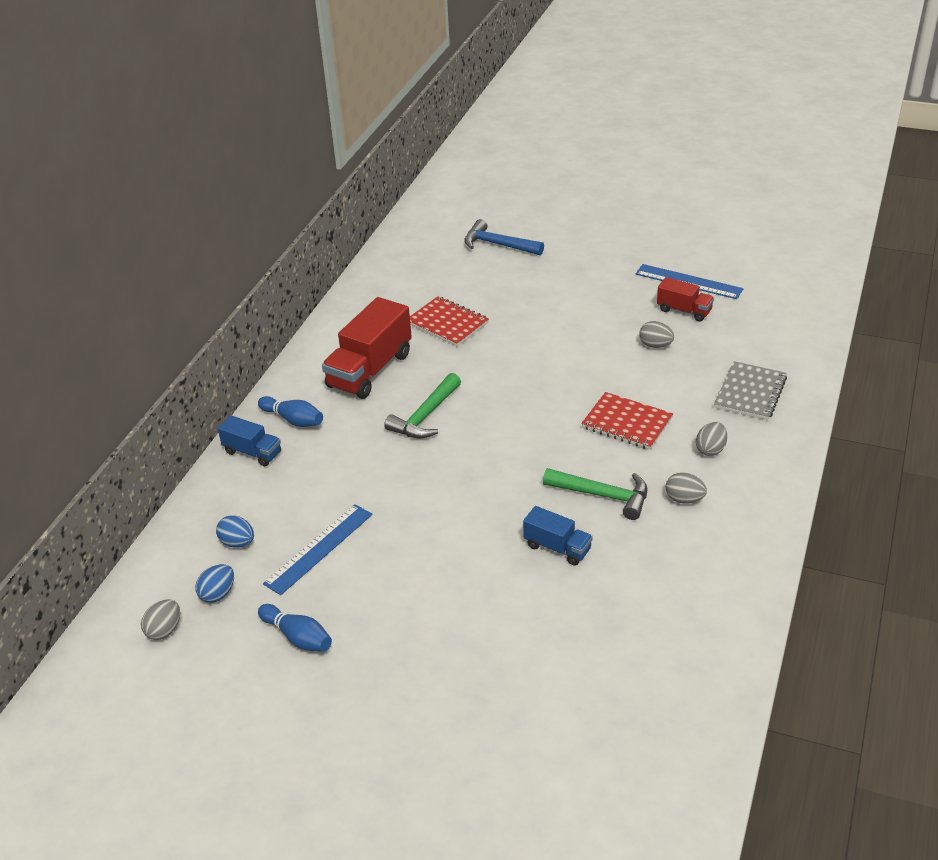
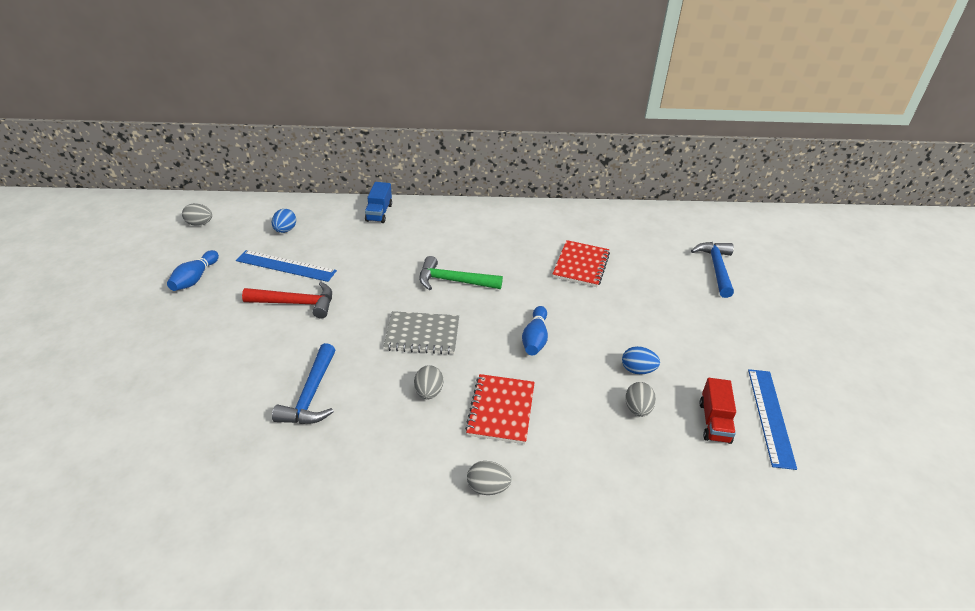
camera: 65 degrees right, 0 degrees up
blue egg [195,564,234,603] -> blue egg moved to [622,346,660,374]
blue bowling pin [258,396,323,427] -> blue bowling pin moved to [522,306,548,355]
red truck [322,297,412,399] -> none
blue truck [523,506,593,566] -> blue hammer [272,343,335,424]
green hammer [543,468,647,520] -> none
grey egg [665,472,707,503] -> grey egg moved to [414,365,443,399]
grey notebook [714,361,787,420] -> grey notebook moved to [383,311,459,355]
none -> red hammer [242,282,332,319]

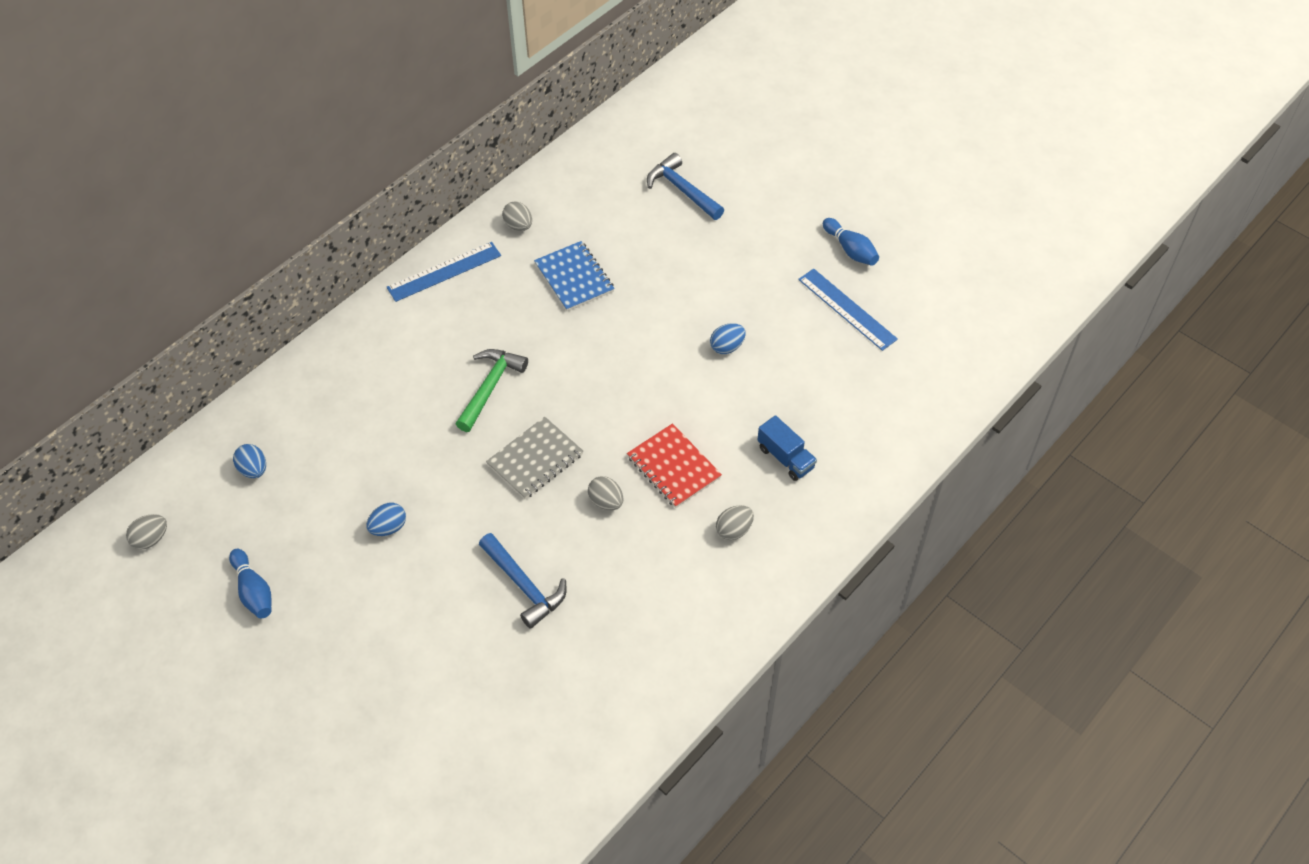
camera: 45 degrees left, 15 degrees up
blue ruler [236,250,337,282] -> blue ruler moved to [387,242,501,302]
red hammer [242,282,332,319] -> blue egg [366,503,406,536]
blue truck [365,182,392,223] -> blue truck moved to [757,415,817,481]
green hammer [419,256,503,290] -> green hammer turned 150 degrees clockwise [456,349,528,432]
blue bowling pin [522,306,548,355] -> blue bowling pin moved to [823,218,879,266]
red notebook [553,240,610,287] -> blue notebook [534,241,615,311]
grey egg [625,382,656,417] -> grey egg moved to [502,202,532,231]
red truck [699,378,736,444] -> none

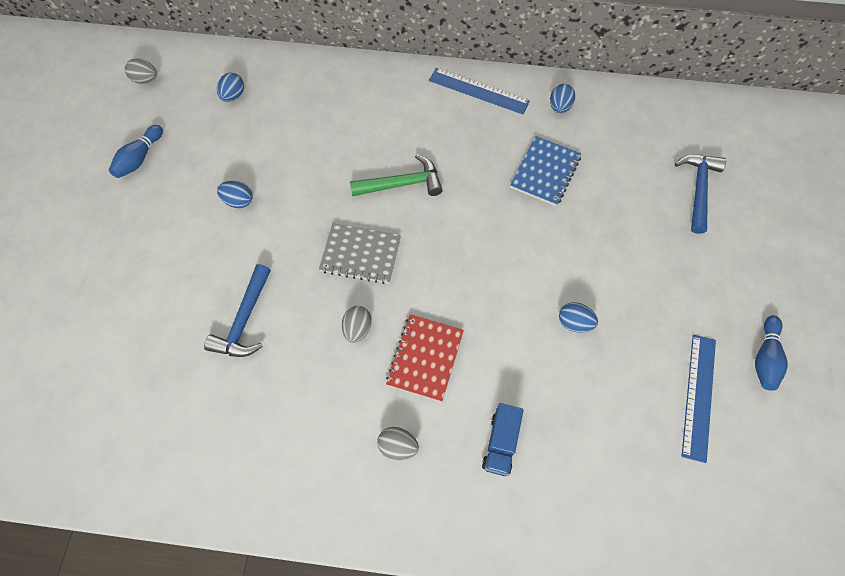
camera: 55 degrees right, 10 degrees up
grey egg [502,202,532,231] -> blue egg [550,84,575,113]

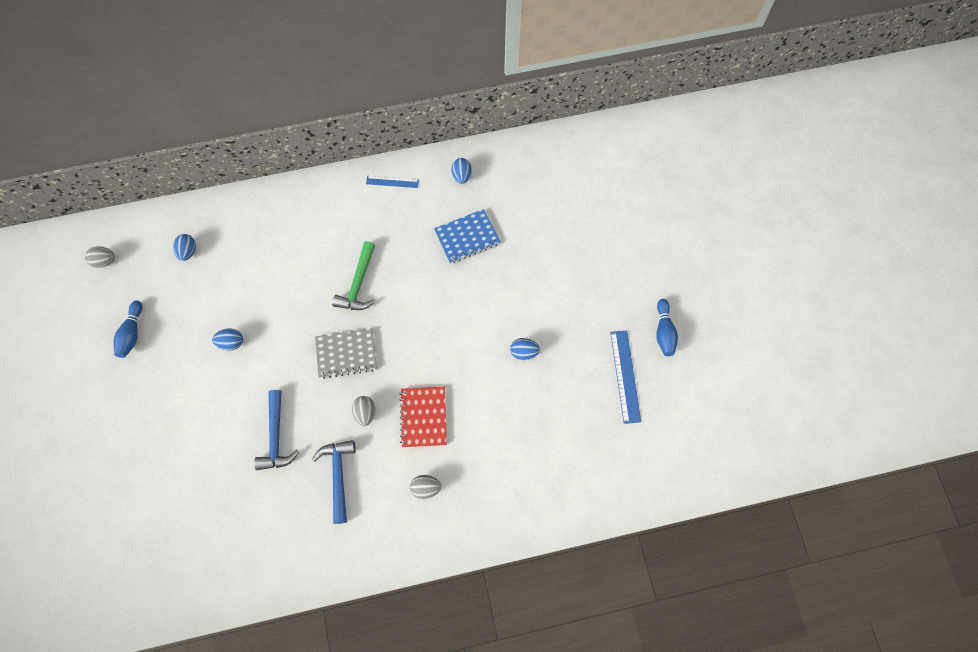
camera: 20 degrees left, 5 degrees up
green hammer [350,154,443,196] -> green hammer turned 135 degrees clockwise [332,241,375,310]
blue ruler [429,68,530,114] -> blue ruler [366,176,419,188], size x0.60
blue truck [482,403,524,476] -> none
blue notebook [510,136,581,206] -> blue notebook turned 60 degrees clockwise [434,209,500,264]
blue hammer [675,154,726,234] -> blue hammer moved to [312,440,355,524]

